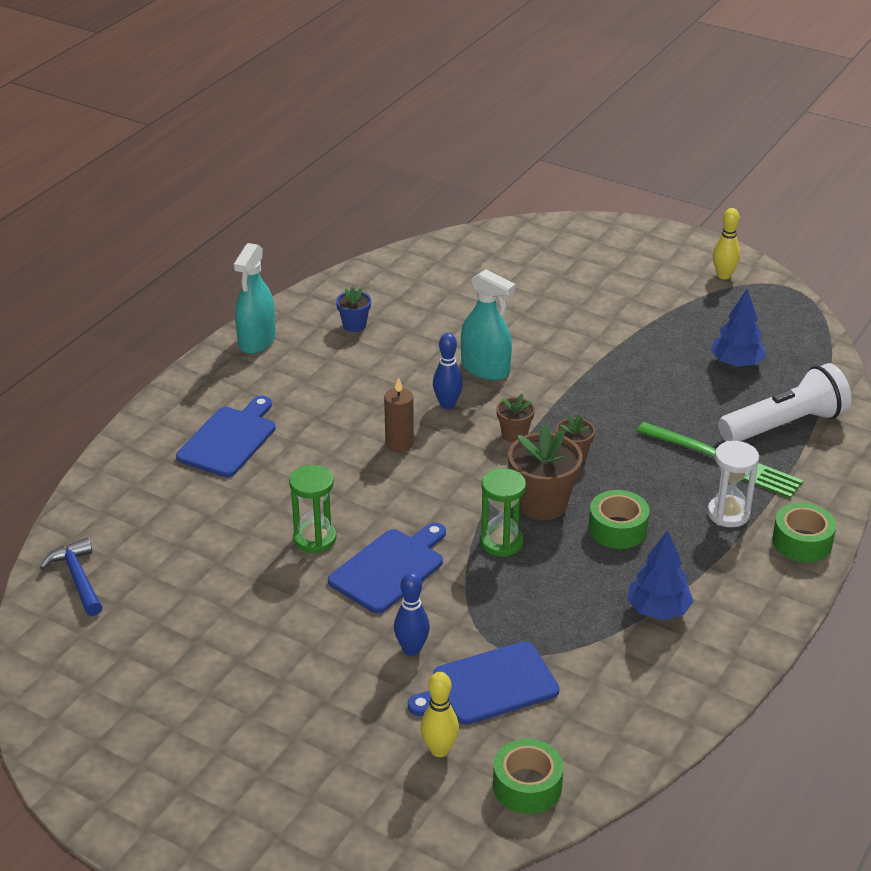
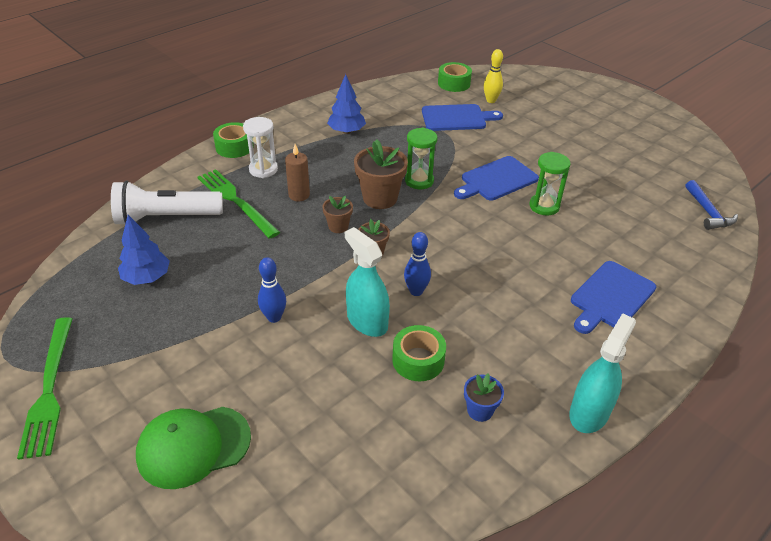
camera: 165 degrees left, 5 degrees up
brown candle [384,377,414,452] -> brown candle moved to [285,144,310,201]
blue bowling pin [394,572,430,656] -> blue bowling pin moved to [258,257,286,323]
green tape [589,490,649,549] -> green tape moved to [392,325,446,381]
yellow bowling pin [713,208,740,279] -> green fork [17,317,72,460]
none -> green cap [136,407,251,489]

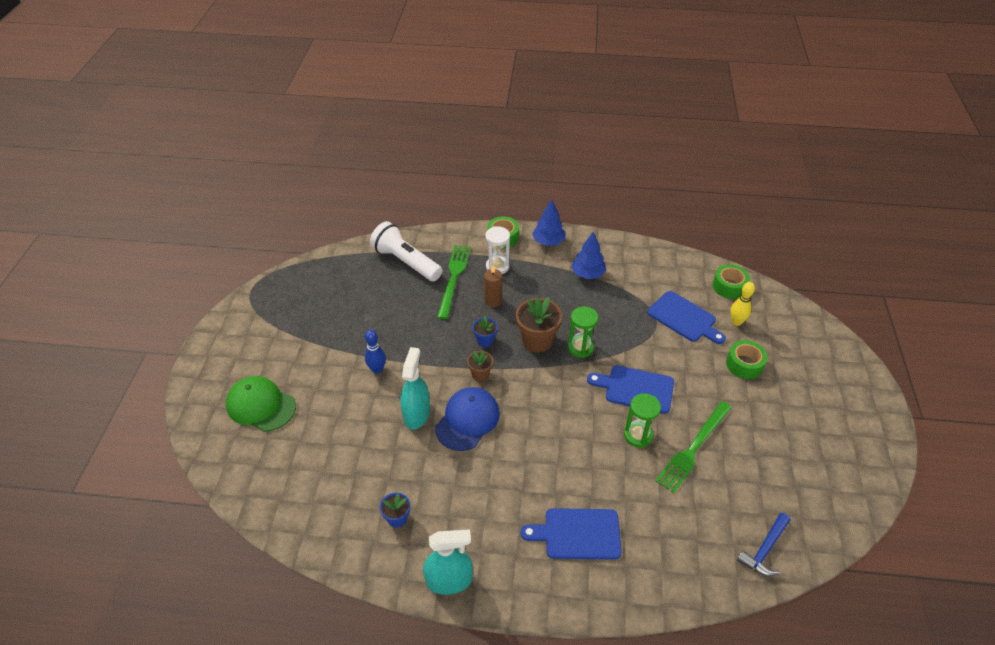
camera: 50 degrees right, 5 degrees up
green fork [17,317,72,460] -> green fork moved to [655,401,732,493]
blue tree [118,215,170,285] -> blue tree moved to [532,199,565,246]
brown flower pot [322,196,353,233] -> blue flower pot [473,316,498,347]
green tape [392,325,446,381] -> green tape moved to [726,340,768,379]
blue bowling pin [404,232,431,296] -> blue cap [435,387,500,451]

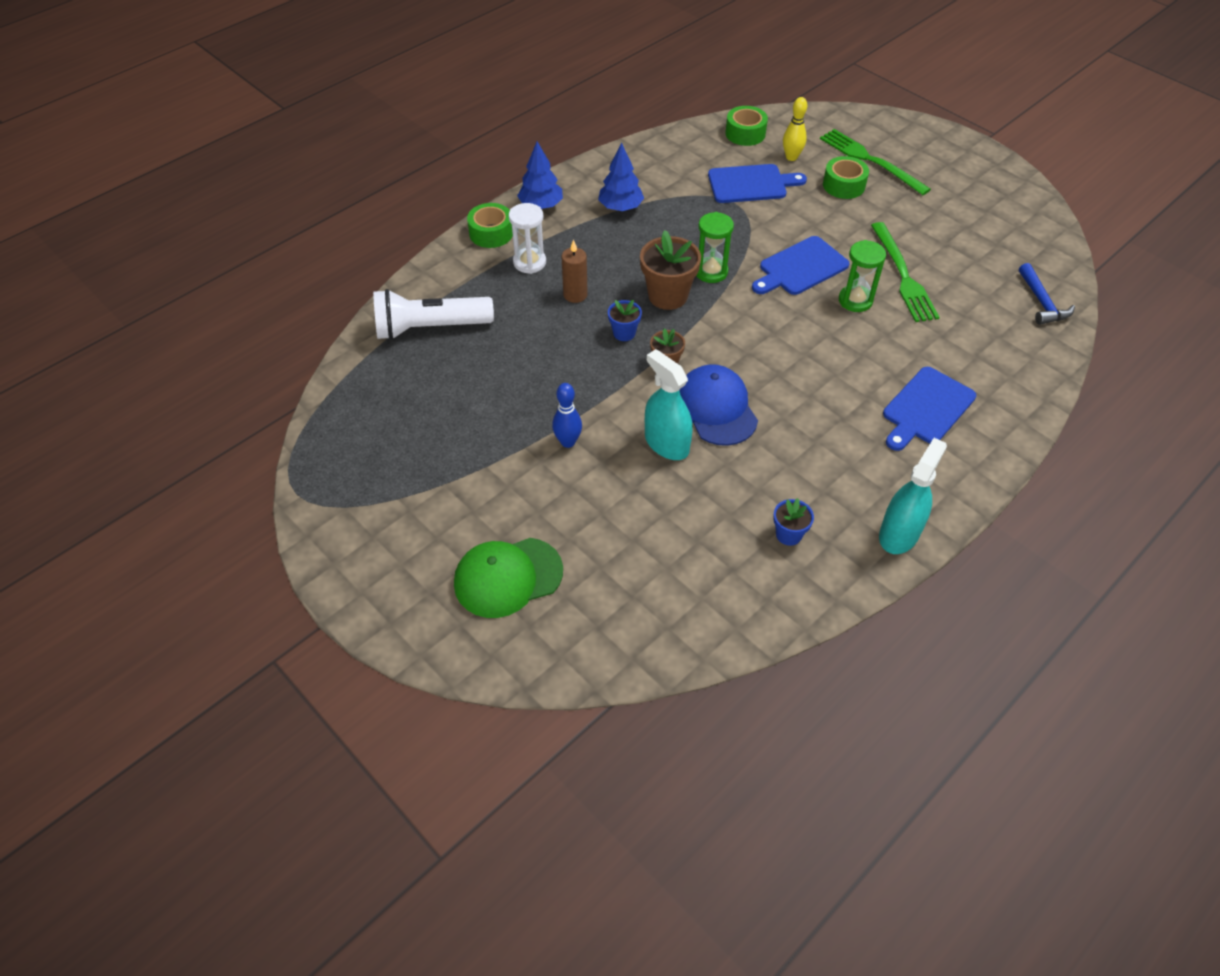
camera: 50 degrees left, 5 degrees up
green fork [437,245,471,319] -> green fork moved to [820,129,931,195]

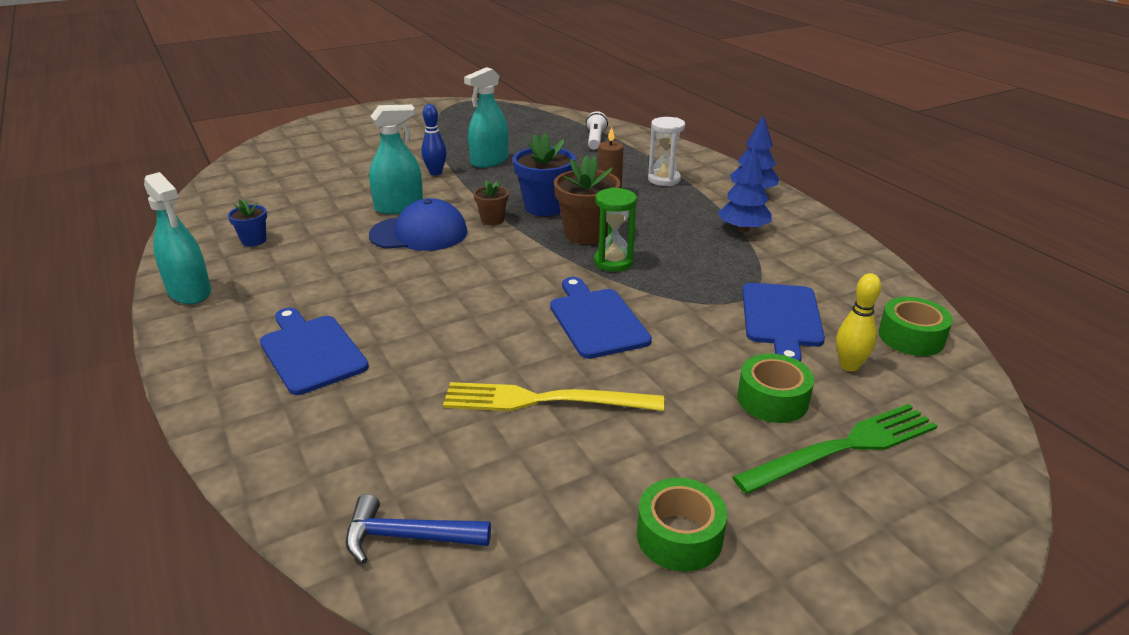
camera: 105 degrees right, 20 degrees down
white flashlight [373,289,494,340] -> white flashlight [586,111,608,150], size x0.55
green cap [454,538,563,618] -> none
green tape [467,203,513,248] -> green tape moved to [637,478,727,572]
blue flower pot [608,300,642,341] -> blue flower pot [513,132,575,216], size x1.82
green hourglass [839,240,886,312] -> none
green fork [871,222,940,322] -> yellow fork [443,382,664,411]
none -> turquoise spray bottle [464,67,508,168]

